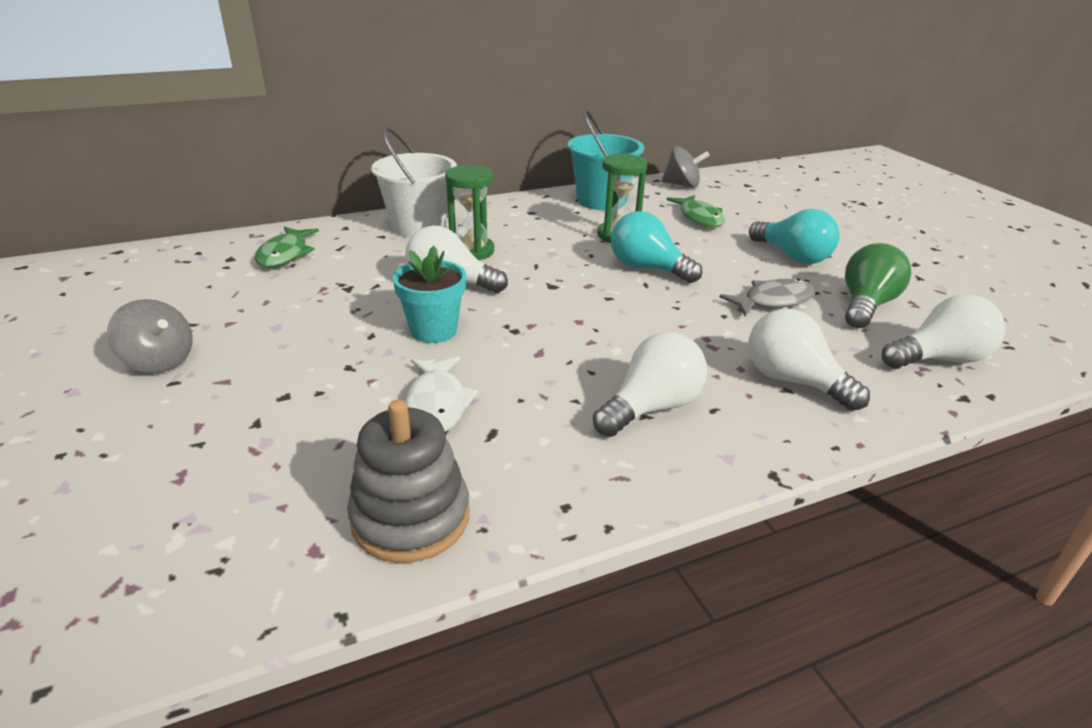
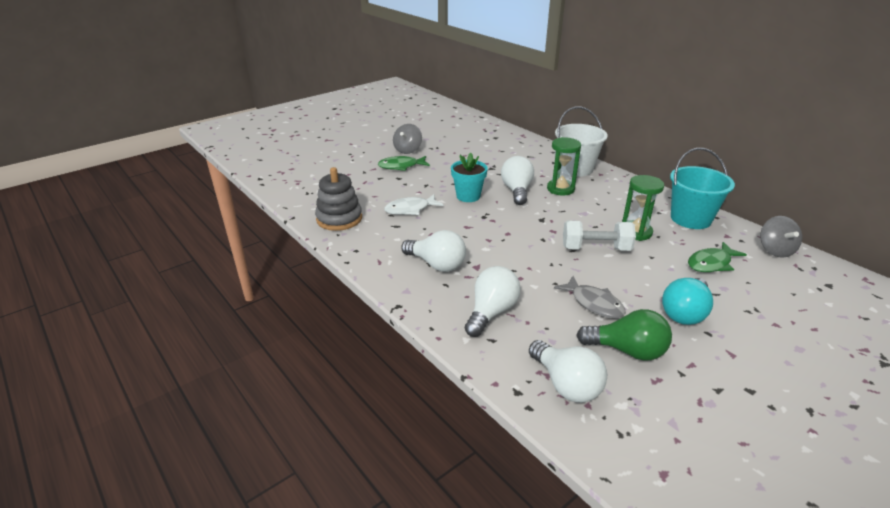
camera: 75 degrees right, 0 degrees up
green fish [255,227,319,267] -> green fish moved to [378,156,430,171]
turquoise light bulb [611,211,702,283] -> white dumbbell [563,221,636,251]

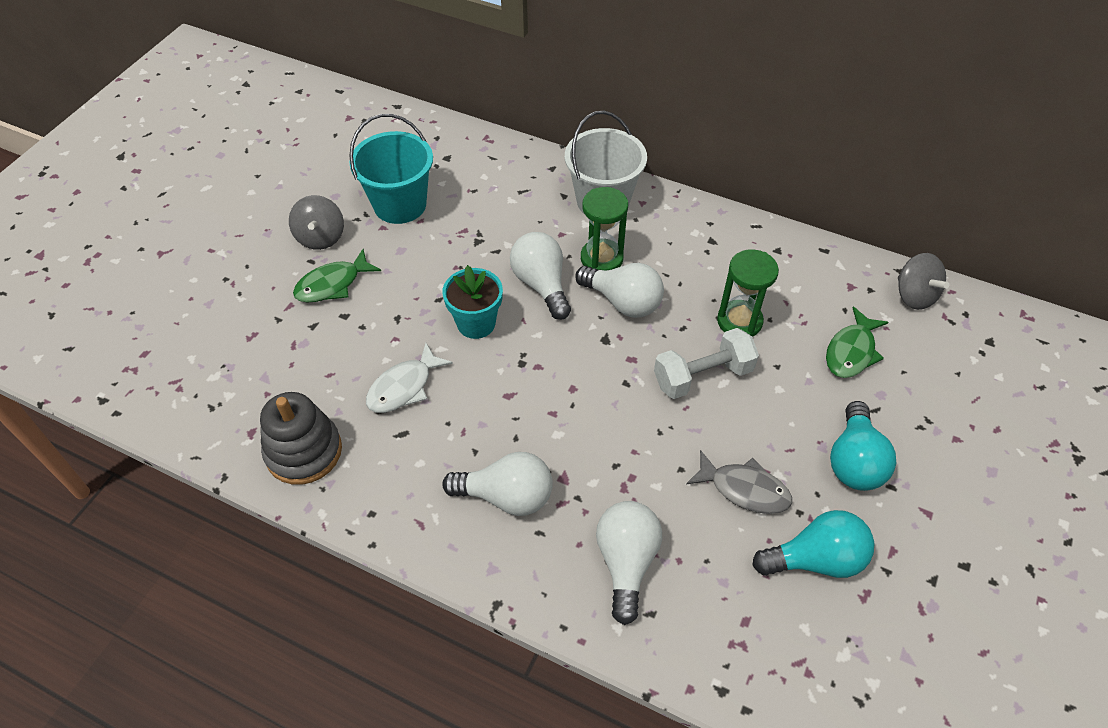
camera: 25 degrees left, 20 degrees up
white light bulb [529,340,607,403] -> white light bulb moved to [575,263,664,318]
green light bulb [576,309,672,361] -> turquoise light bulb [752,510,874,578]
turquoise bucket [670,148,735,229] -> turquoise bucket moved to [349,114,433,224]

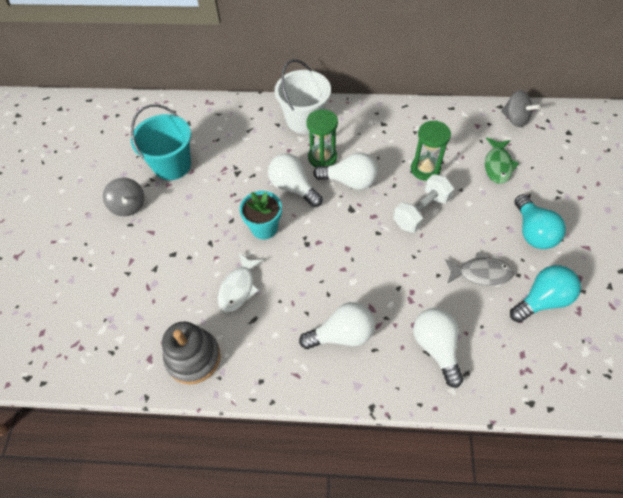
camera: 20 degrees left, 5 degrees up
green fish [293,249,381,303] -> none

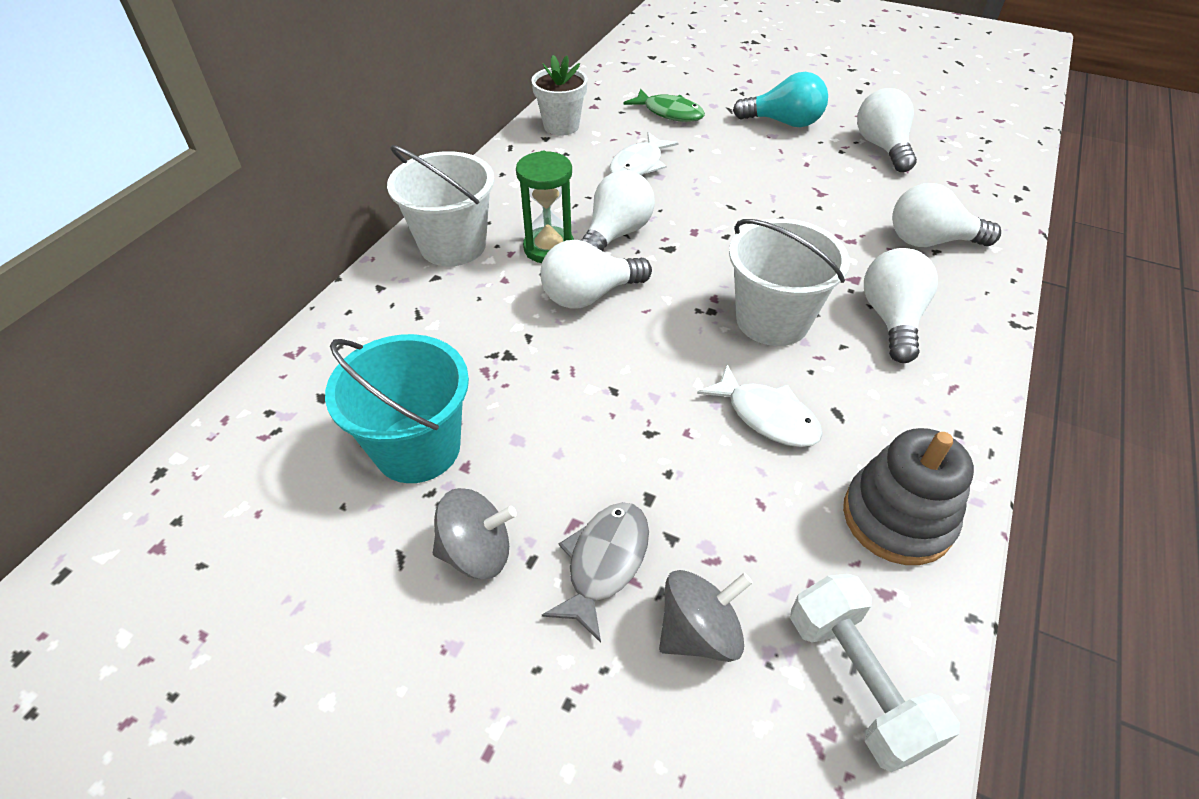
camera: 70 degrees left, 10 degrees down
turquoise flower pot [240,191,282,239] -> none
white dumbbell [394,174,454,233] -> white dumbbell moved to [790,574,960,772]
green hourglass [411,120,451,181] -> white fish [609,132,678,176]
grey fish [445,252,514,286] -> grey fish moved to [542,502,649,643]
grey spinning top [501,90,540,127] -> grey spinning top moved to [659,570,753,662]
turquoise light bulb [510,265,581,323] -> white light bulb [857,88,917,172]
none -> white flower pot [531,55,588,136]
none -> white bucket [729,218,850,346]

